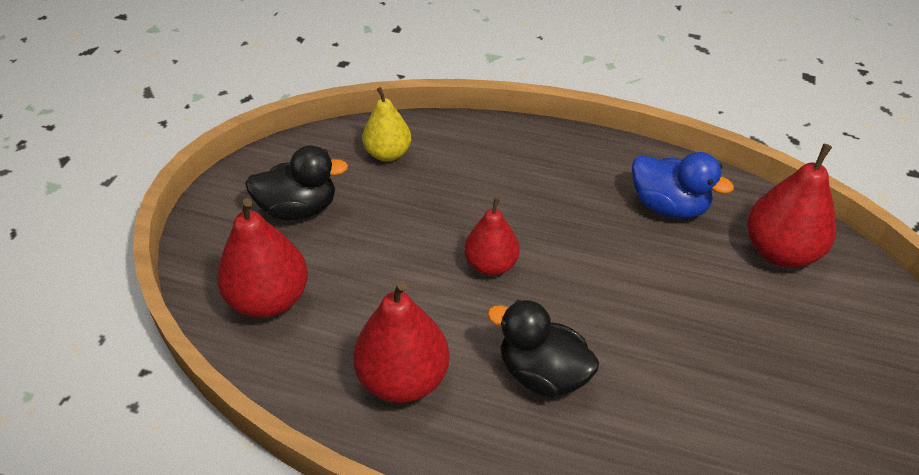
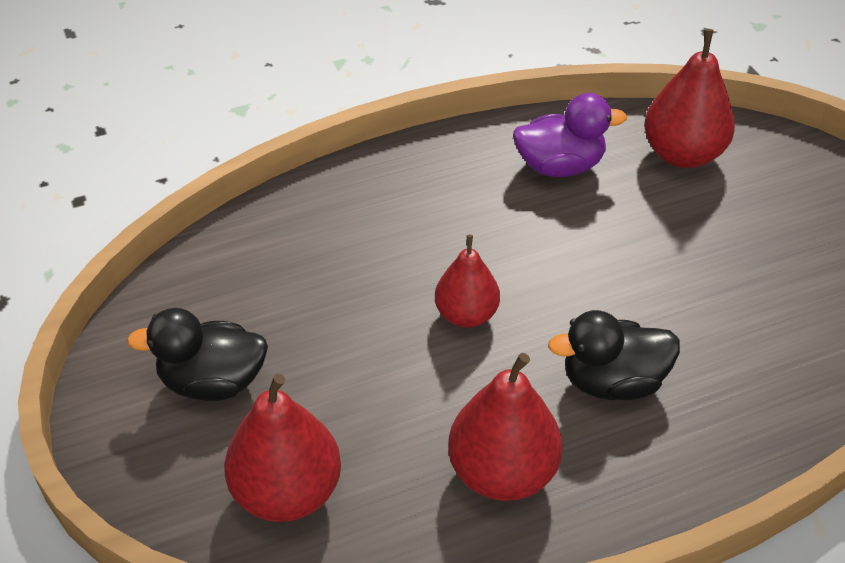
camera: 40 degrees left, 0 degrees up
black duck [245,145,348,220] -> black duck turned 135 degrees counterclockwise [127,308,268,401]
yellow pear [362,87,411,162] -> none
blue duck [632,152,734,219] -> purple duck [513,93,627,177]

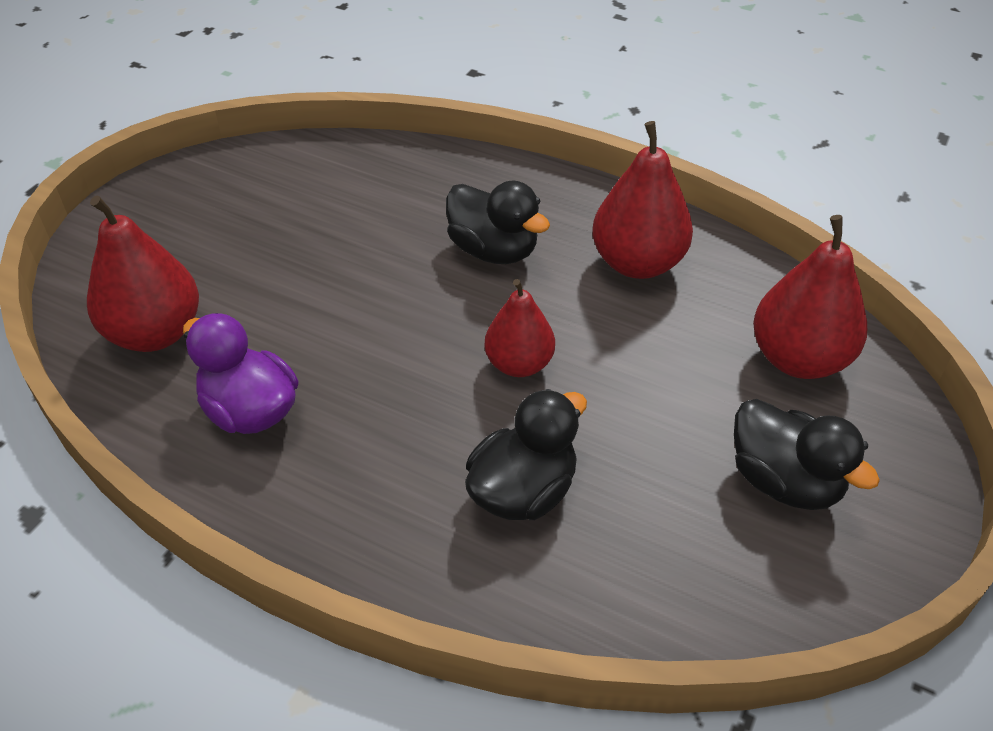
camera: 130 degrees left, 0 degrees up
none -> black duck [465,389,587,520]

